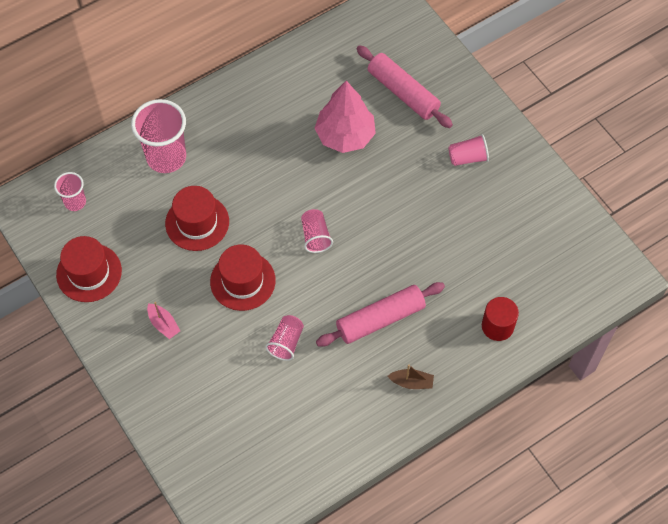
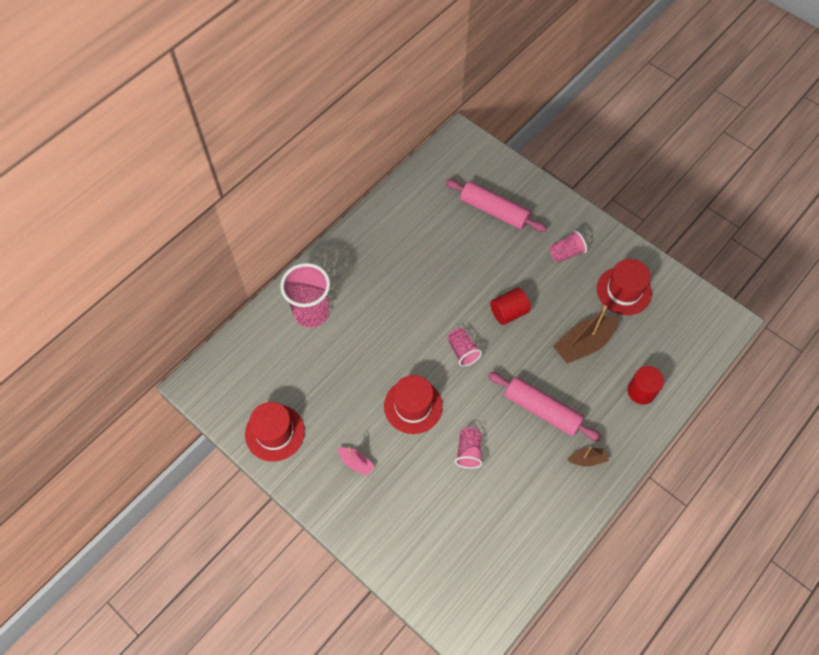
camera: 15 degrees left, 0 degrees up
pink cup [54,172,86,211] -> none
red hat [165,186,229,251] -> red hat moved to [597,259,652,315]
pink tree [314,81,376,153] -> none
pink rolling pin [316,282,445,347] -> pink rolling pin turned 75 degrees clockwise [488,372,602,442]
none -> red cylinder [490,288,531,325]
none -> brown boat [553,305,618,364]

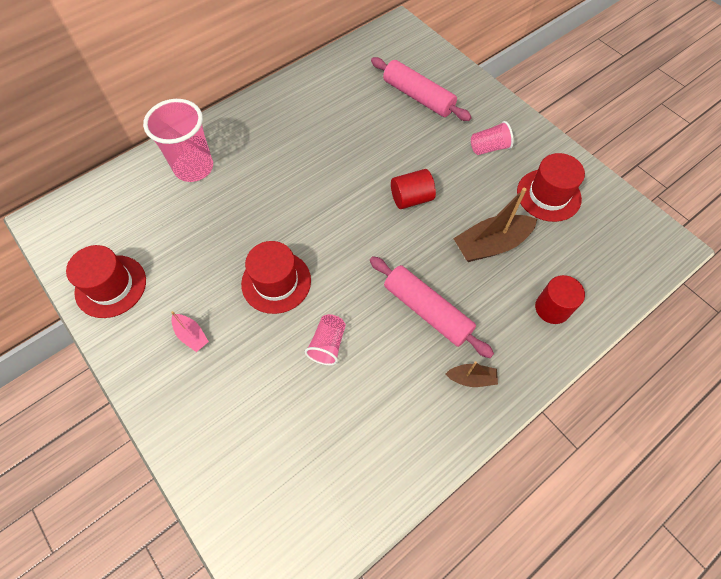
camera: 10 degrees right, 0 degrees up
pink cup [447,328,482,367] -> none

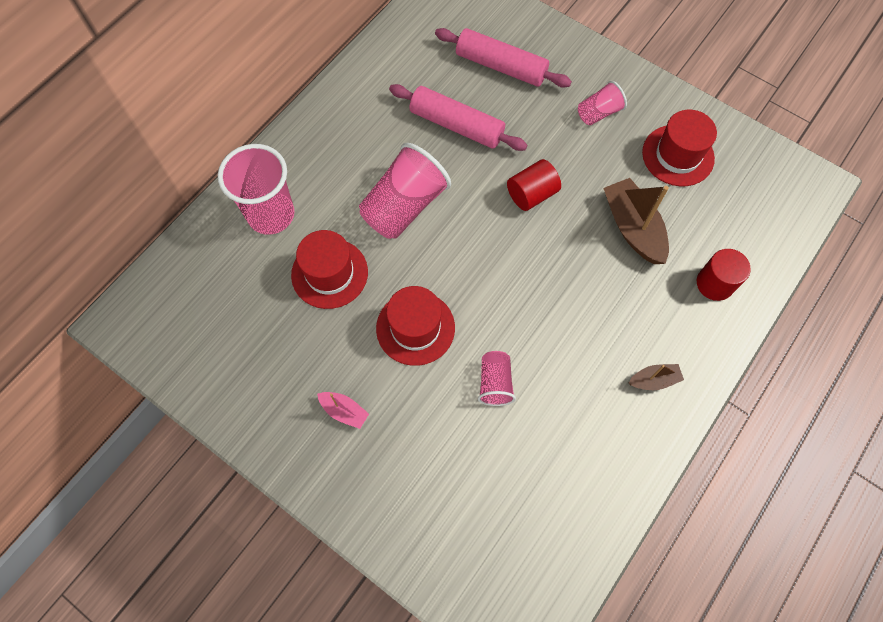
camera: 15 degrees left, 5 degrees up
red hat [66,245,146,318] -> red hat moved to [291,230,368,309]
pink rolling pin [370,256,494,358] -> pink rolling pin moved to [389,84,527,151]
brown boat [453,188,537,262] -> brown boat turned 105 degrees clockwise [603,178,669,264]
none -> pink cup [359,143,451,239]

